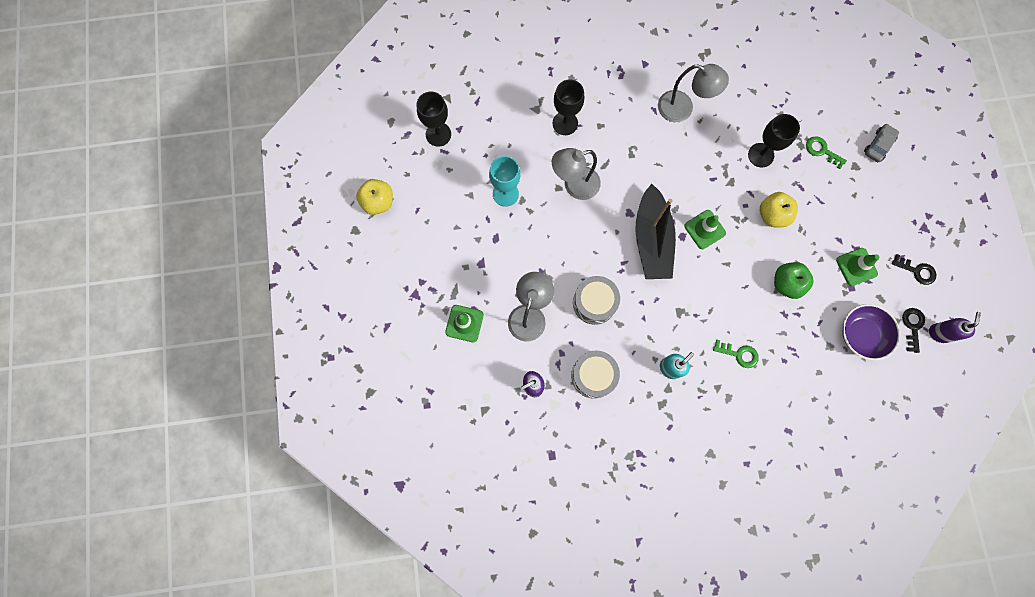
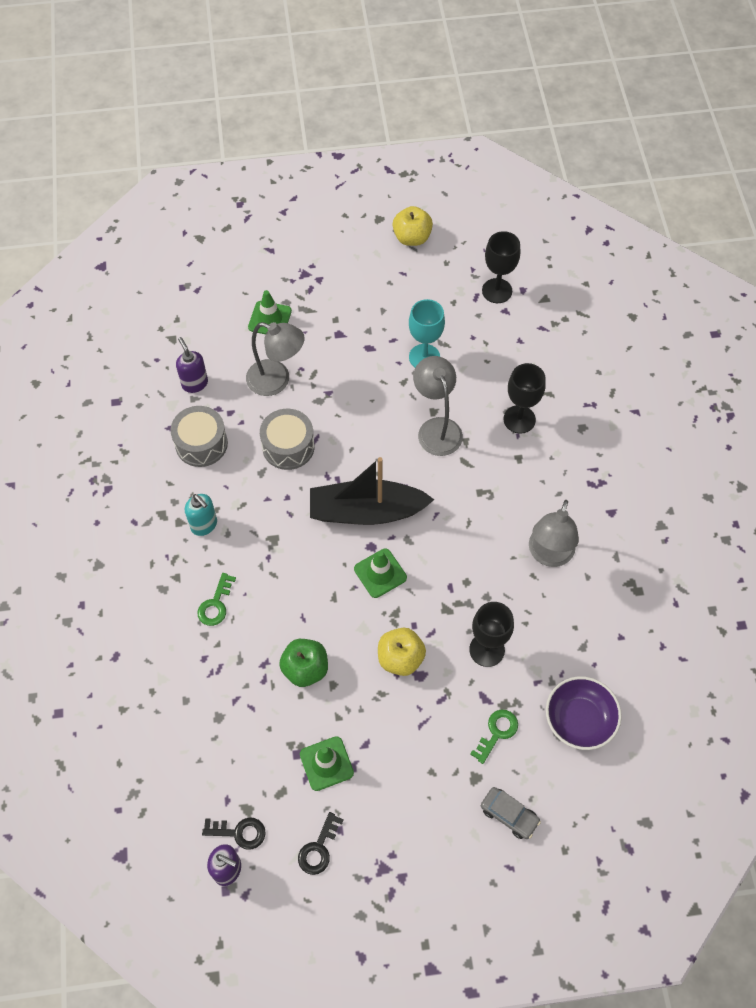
camera: 90 degrees right, 15 degrees down
purple bowl [842,304,900,361] -> purple bowl moved to [546,676,622,750]

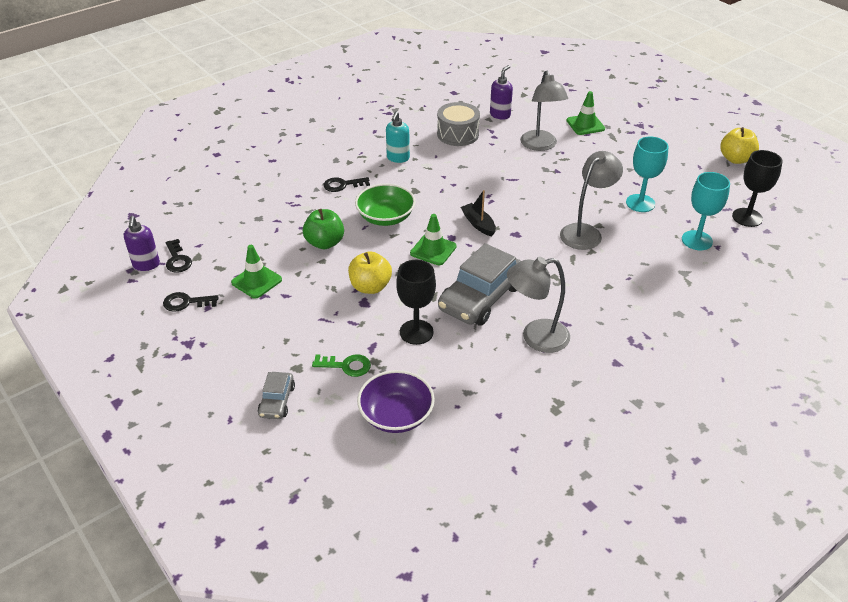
camera: 60 degrees right, 20 degrees down
green key [198,573,236,626] -> black key [323,177,370,192]
grey drum [260,409,315,470] -> none
black boat [310,457,434,525] -> black boat [461,190,496,237], size x0.47
black goblet [504,363,546,434] -> none
none -> green bowl [355,184,416,226]
none -> grey car [438,243,521,326]
none -> turquoise goblet [682,172,730,250]

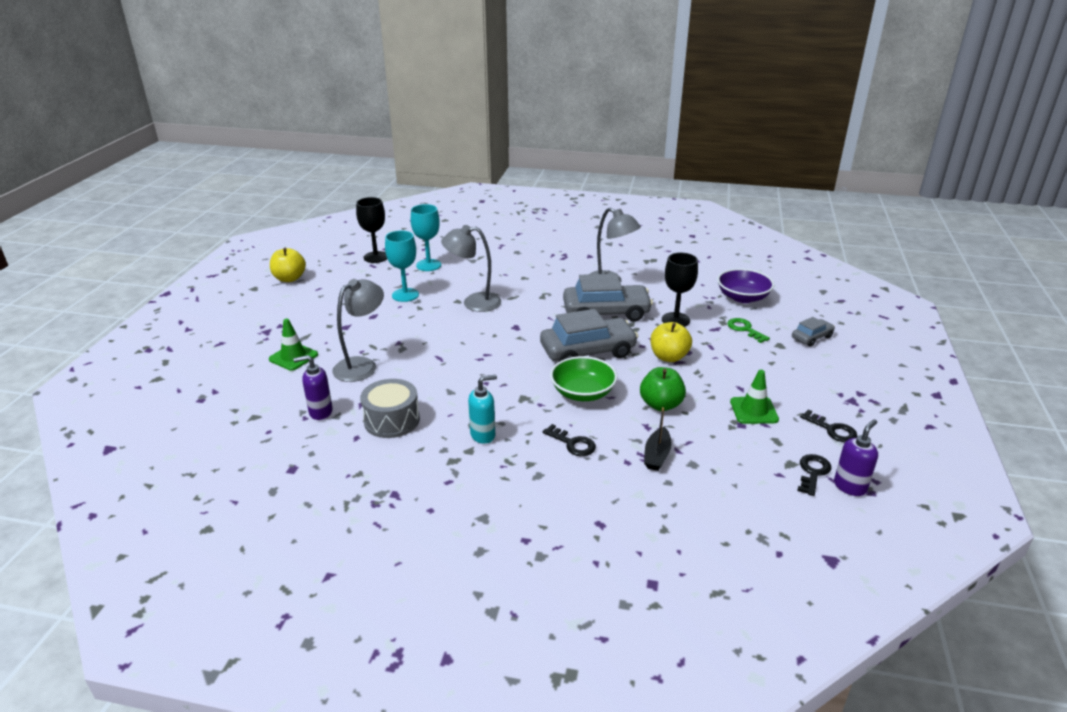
camera: 130 degrees left, 10 degrees down
green traffic cone [410,214,457,265] -> grey car [540,309,638,362]
black boat [461,190,496,237] -> black boat moved to [644,407,672,471]

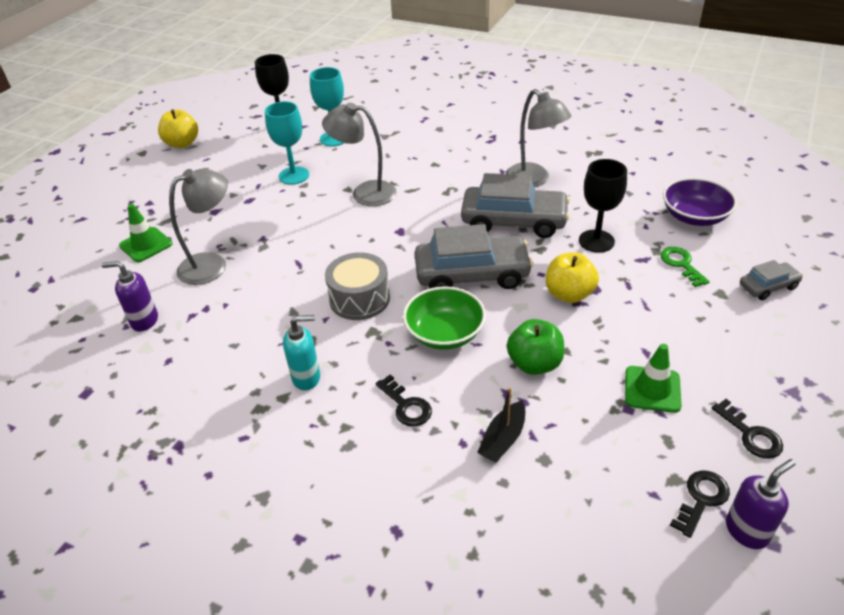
camera: 15 degrees right, 10 degrees up
grey drum [360,379,420,438] -> grey drum moved to [325,253,390,320]

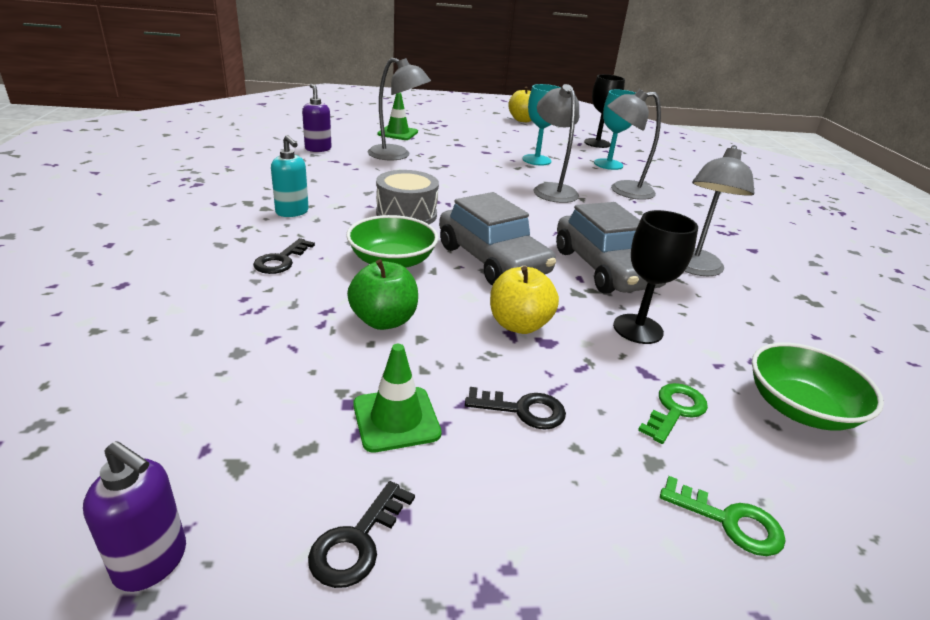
camera: 55 degrees right, 10 degrees down
black boat [477,387,525,463] -> none
purple bowl [663,178,737,226] -> green bowl [752,342,884,431]
black key [670,470,730,538] -> black key moved to [465,387,566,430]
grey car [740,260,803,300] -> green key [660,476,785,556]
none -> grey lamp [608,89,661,200]

